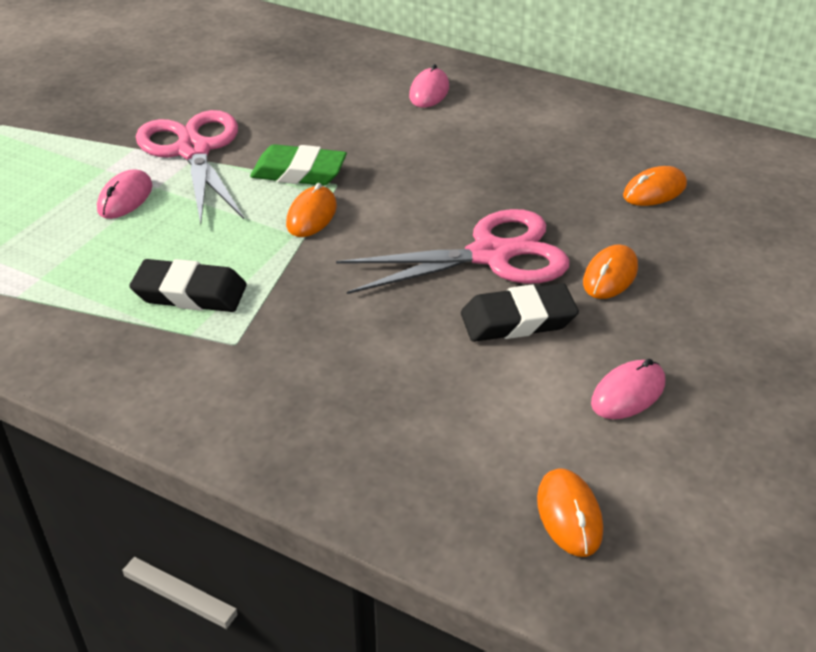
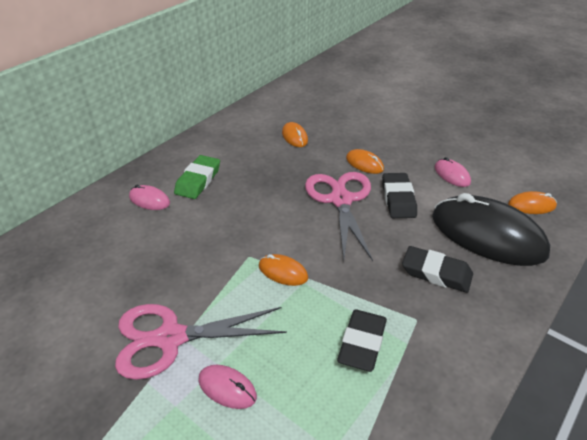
camera: 80 degrees left, 0 degrees up
green eraser [250,144,347,186] -> green eraser moved to [174,155,220,199]
none -> black eraser [402,246,473,293]
none -> black mouse [432,193,550,266]

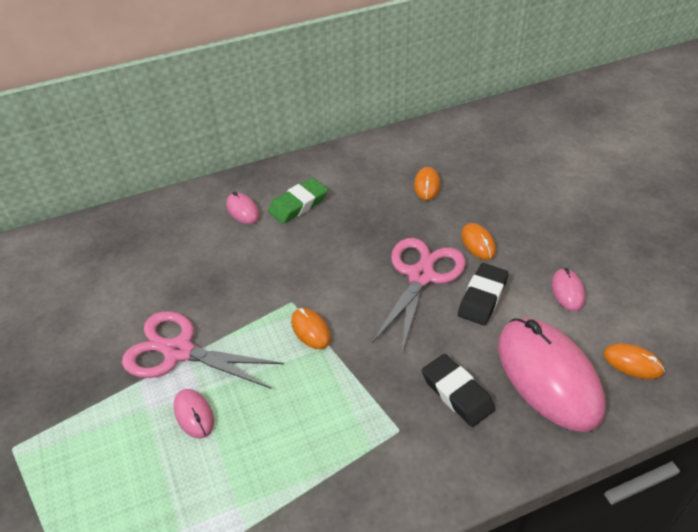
camera: 30 degrees right, 5 degrees up
black eraser [337,310,387,372] -> none
black mouse [432,193,550,266] -> pink mouse [498,318,606,432]

